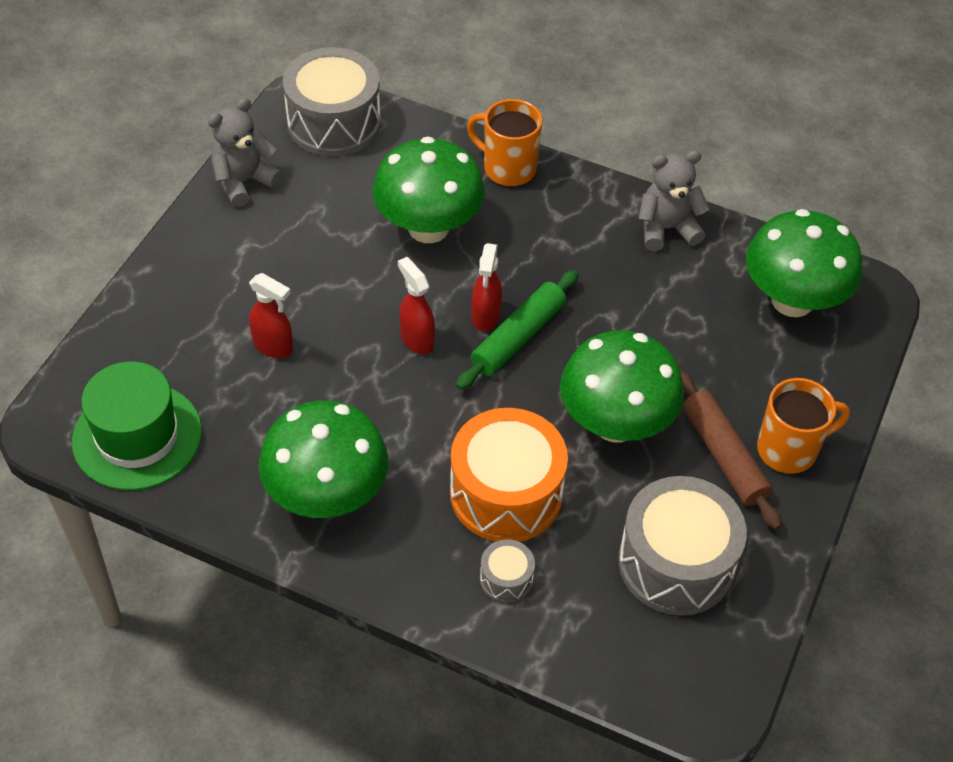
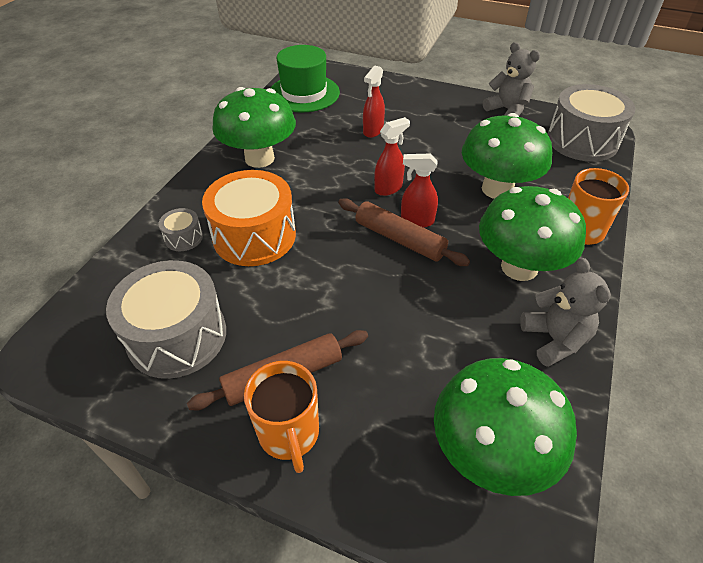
camera: 90 degrees right, 5 degrees down
green rolling pin [456,270,579,390] -> brown rolling pin [338,198,470,266]
green mushroom [560,331,684,442] -> green mushroom moved to [479,186,586,281]

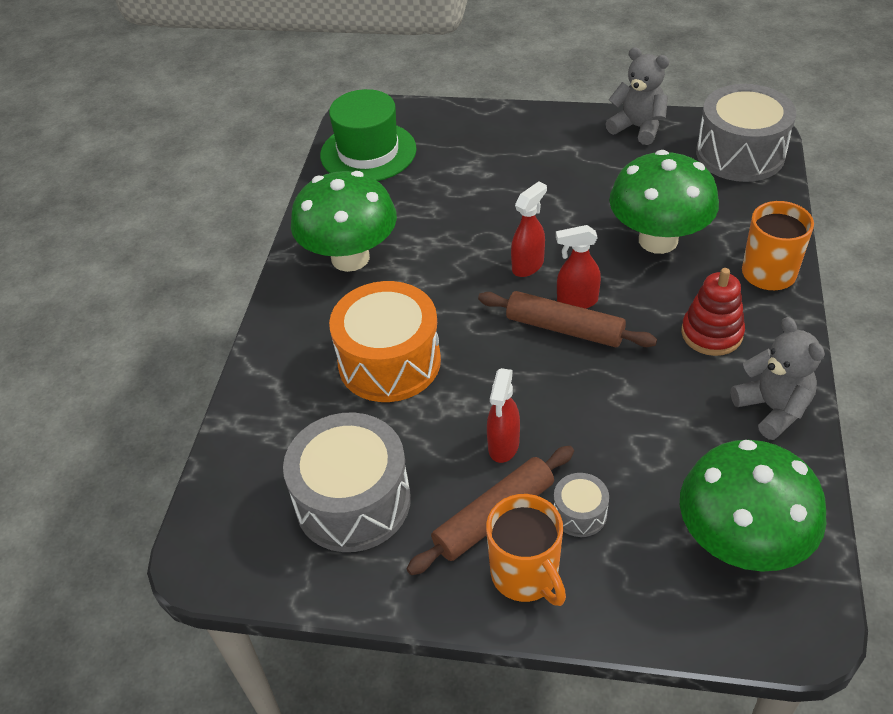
camera: 10 degrees left, 0 degrees up
grey drum [158,208,203,251] -> grey drum moved to [554,473,609,537]
red spray bottle [363,65,385,138] -> red spray bottle moved to [487,368,520,463]
green mushroom [479,186,586,281] -> red stacking toy [681,268,745,356]

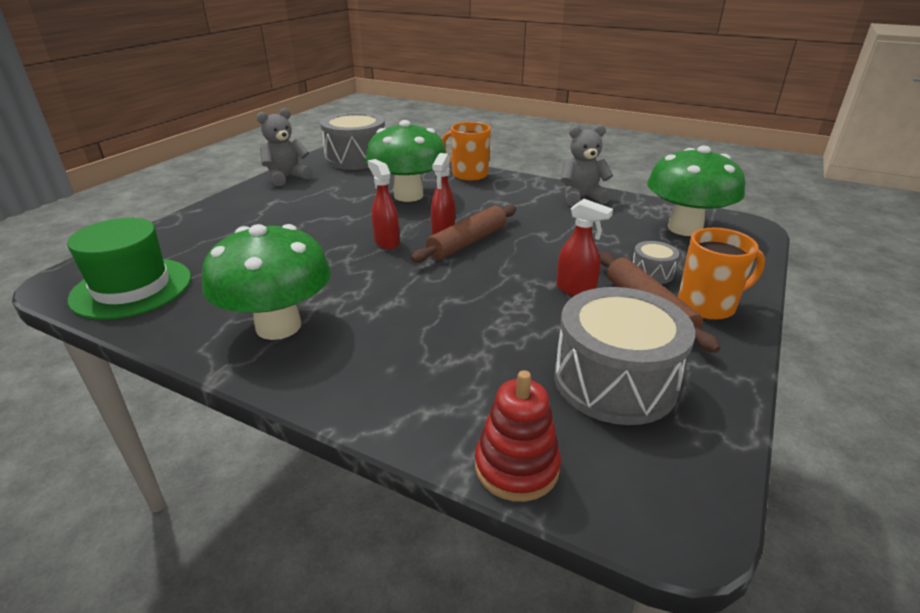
camera: 75 degrees left, 15 degrees down
orange drum [329,281,441,402] -> none
red stacking toy [681,268,745,356] -> red stacking toy moved to [475,370,561,502]

